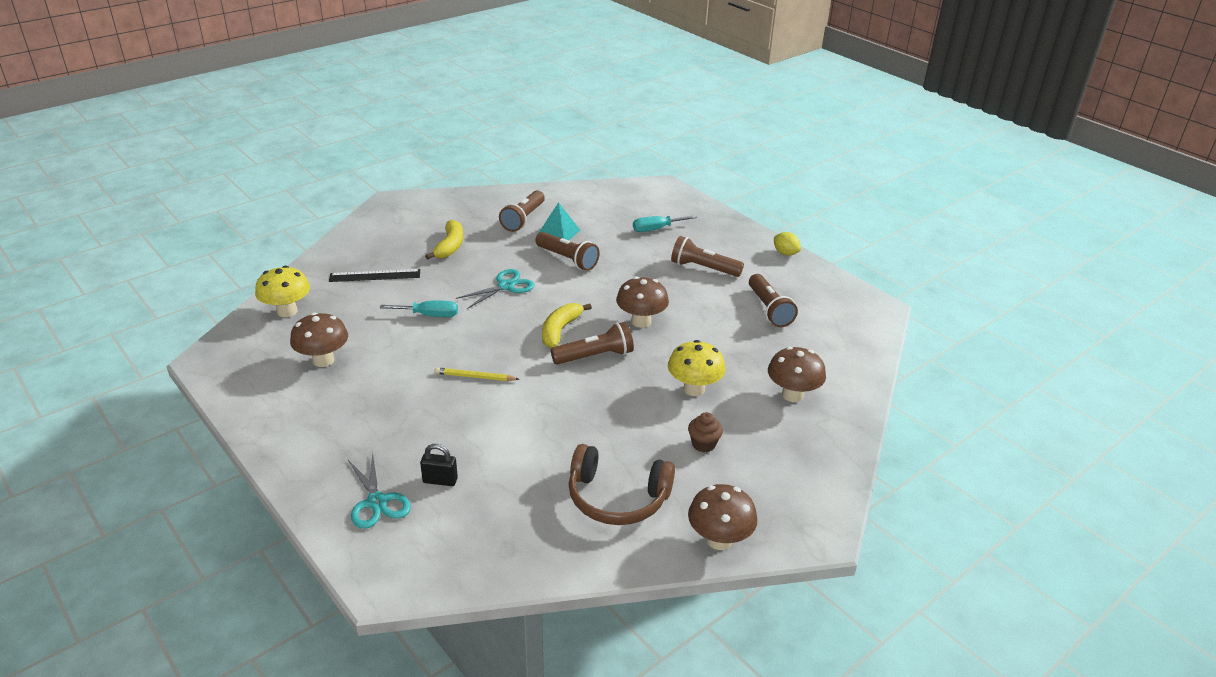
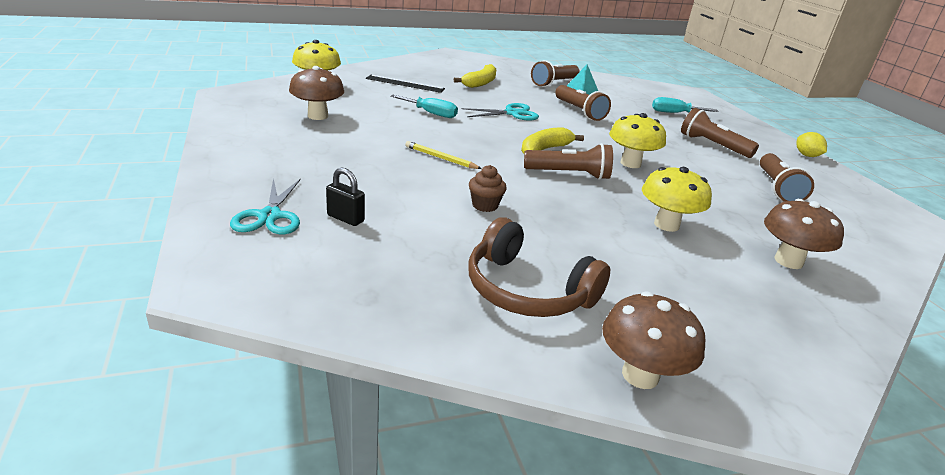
camera: 20 degrees right, 5 degrees down
brown mushroom [616,277,669,328] -> yellow mushroom [609,113,666,168]
brown cupcake [688,412,723,452] -> brown cupcake moved to [469,165,507,212]

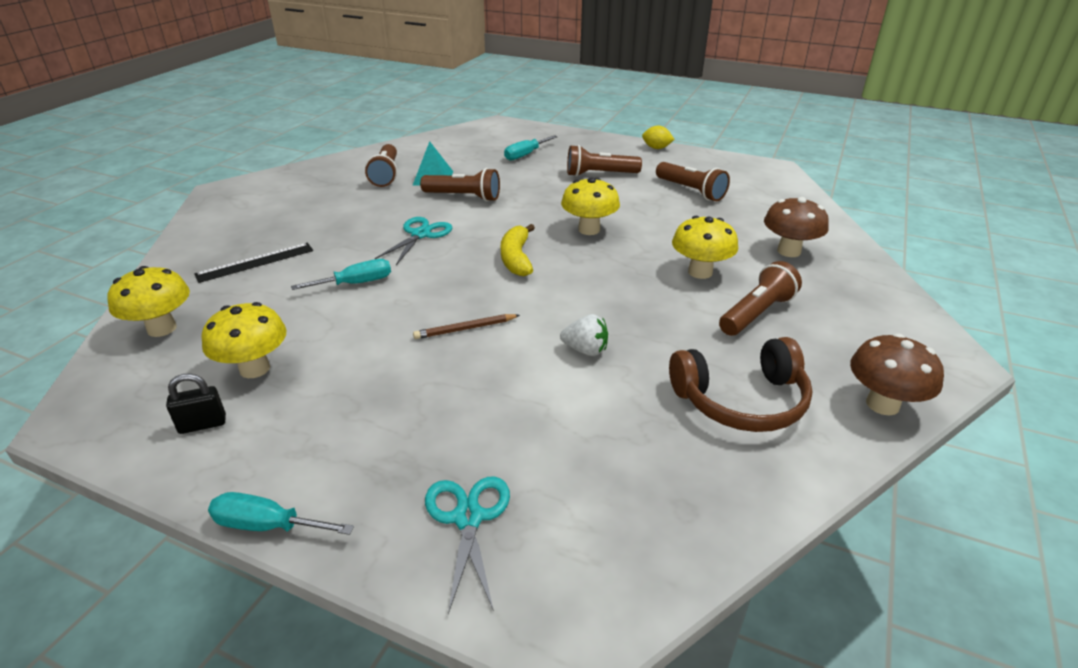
camera: 45 degrees left, 5 degrees up
turquoise scissors [230,178,301,234] -> turquoise scissors turned 135 degrees counterclockwise [425,476,510,614]
brown mushroom [289,66,344,120] -> yellow mushroom [202,302,287,378]
black padlock [326,167,365,226] -> black padlock moved to [166,374,226,434]
yellow pencil [405,141,482,169] -> brown pencil [413,314,520,339]
yellow banana [454,64,496,88] -> none
brown cupcake [469,165,507,212] -> white strawberry [560,314,608,356]
brown flashlight [524,143,613,180] -> brown flashlight moved to [719,261,802,336]
none -> turquoise screwdriver [208,492,354,535]

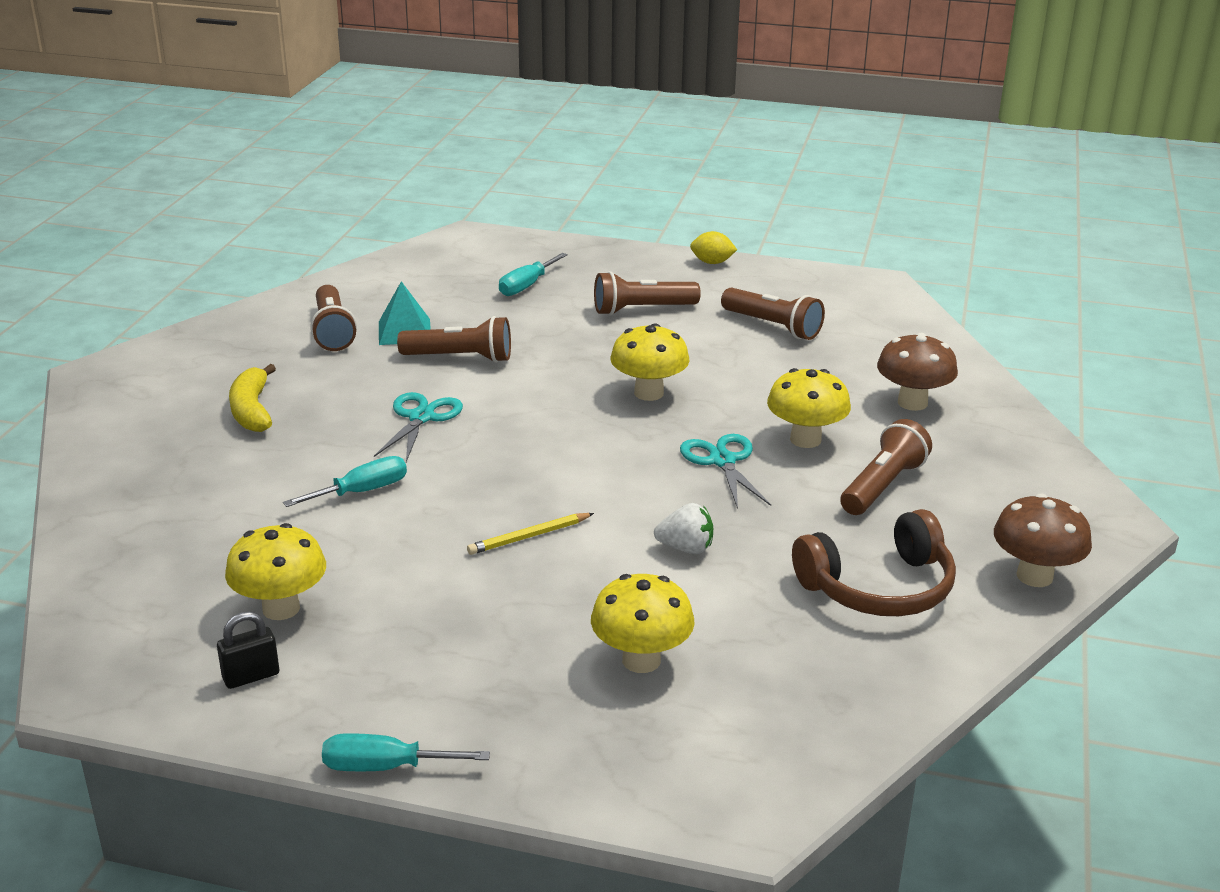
camera: 10 degrees left, 5 degrees down
yellow mushroom [107,266,190,337] -> yellow mushroom moved to [591,574,695,673]
black ruler [194,243,313,283] -> none
brown pencil [413,314,520,339] -> yellow pencil [467,513,594,555]
turquoise scissors [425,476,510,614] -> turquoise scissors moved to [680,434,771,509]
yellow banana [501,224,535,276] -> yellow banana moved to [229,364,276,432]

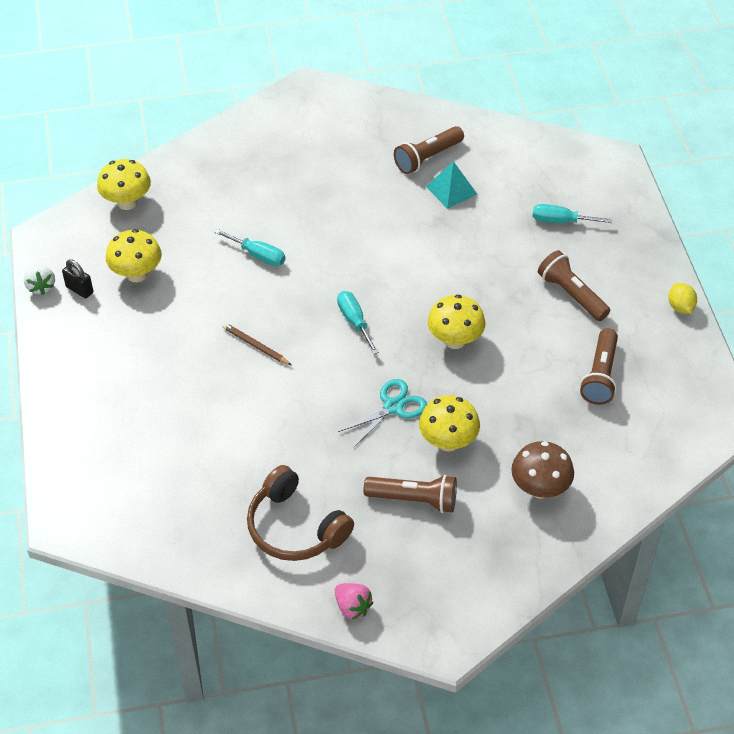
camera: 65 degrees right, 20 degrees up
yellow banana [229,364,276,432] -> none
turquoise screwdriver [322,733,490,771] -> turquoise screwdriver moved to [337,291,379,354]
turquoise scissors [374,392,463,462] -> none
brown flashlight [397,316,511,363] -> none
yellow pencil [467,513,594,555] -> brown pencil [222,323,292,365]
yellow mushroom [591,574,695,673] -> yellow mushroom moved to [97,159,151,210]
white strawberry [654,503,713,554] -> white strawberry moved to [24,264,55,295]
brown mushroom [994,493,1092,587] -> pink strawberry [335,583,373,620]

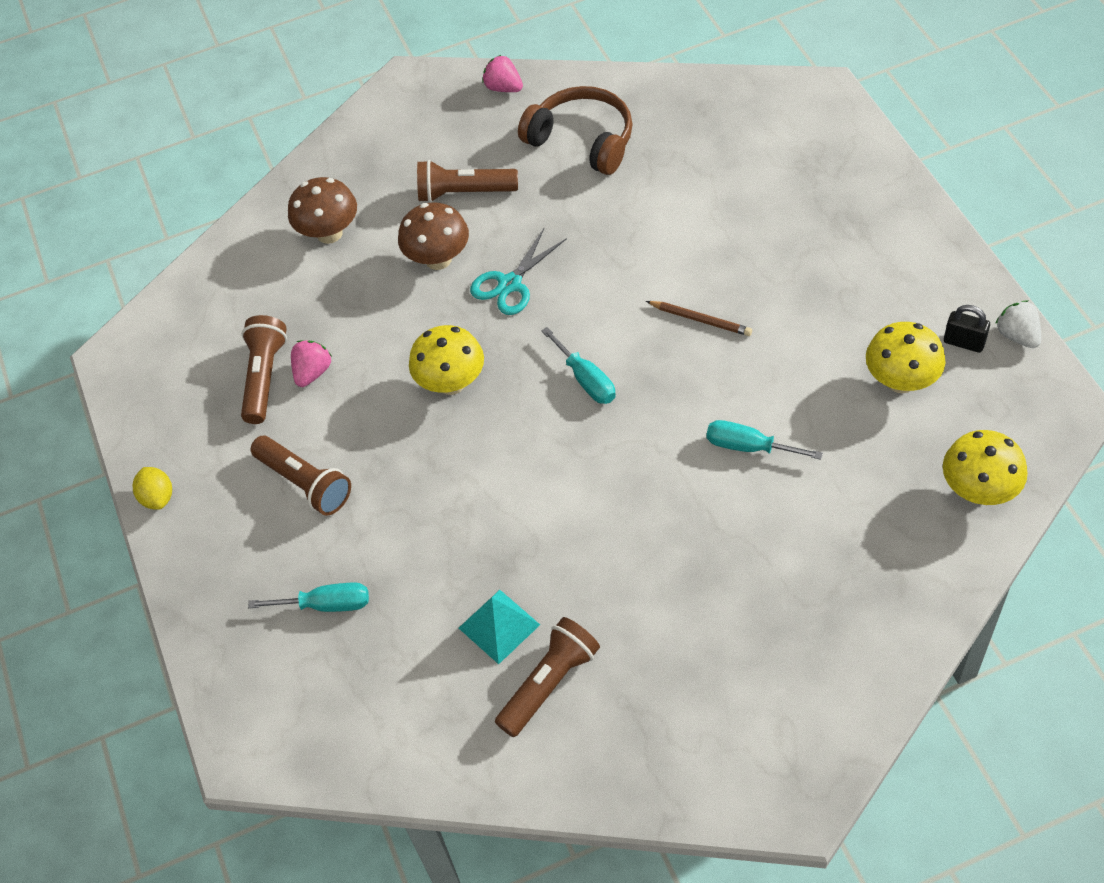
camera: 175 degrees right, 5 degrees up
yellow mushroom [419,395,480,452] -> brown mushroom [398,202,469,270]
none -> pink strawberry [291,340,331,387]

